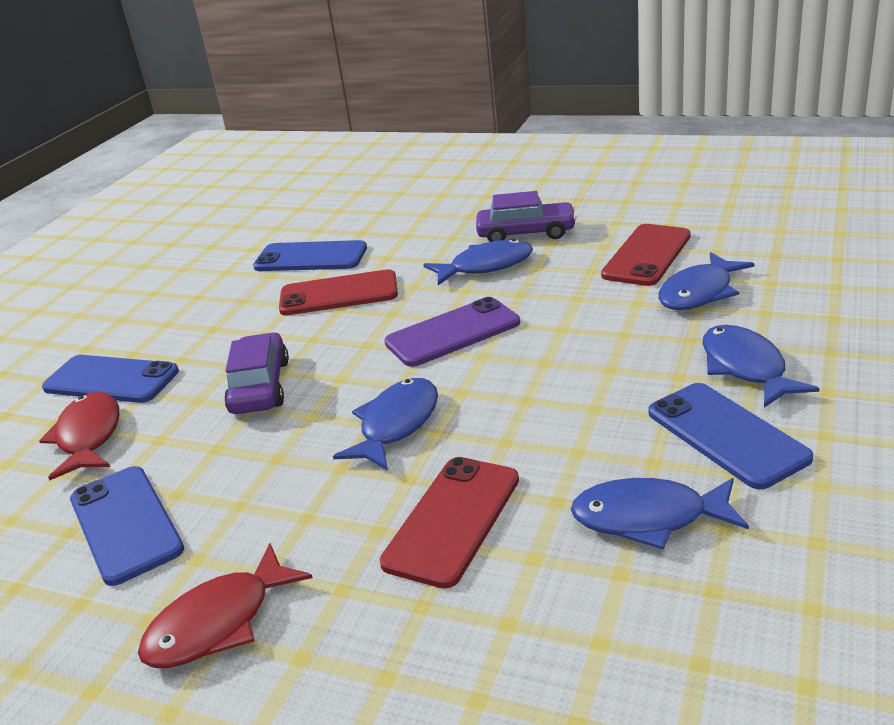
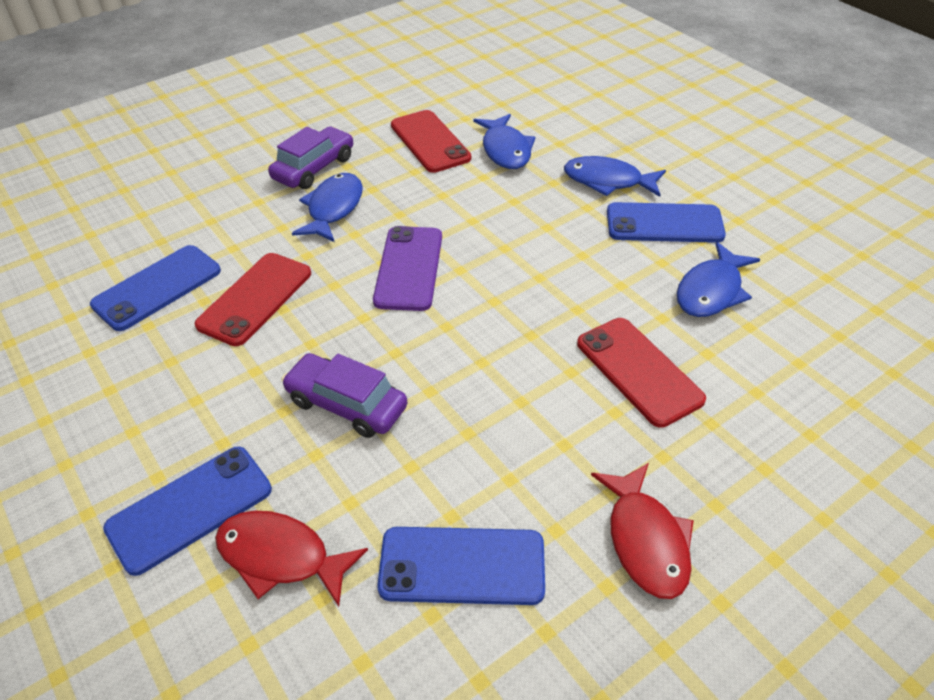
camera: 60 degrees left, 15 degrees up
blue fish [333,378,438,471] -> none

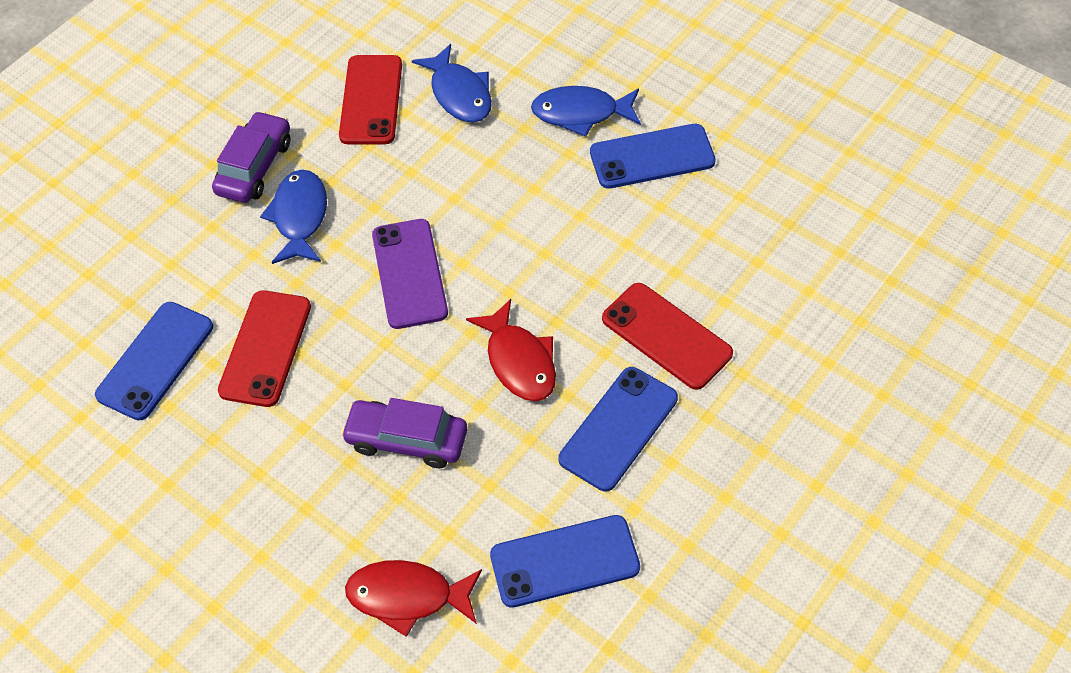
camera: 15 degrees left, 10 degrees up
blue phone [103,447,272,576] -> blue phone moved to [559,367,678,491]
red phone [391,110,471,173] -> red phone turned 45 degrees clockwise [339,55,402,144]
red fish [591,463,694,599] -> red fish moved to [466,299,556,401]
blue fish [676,242,760,317] -> none

